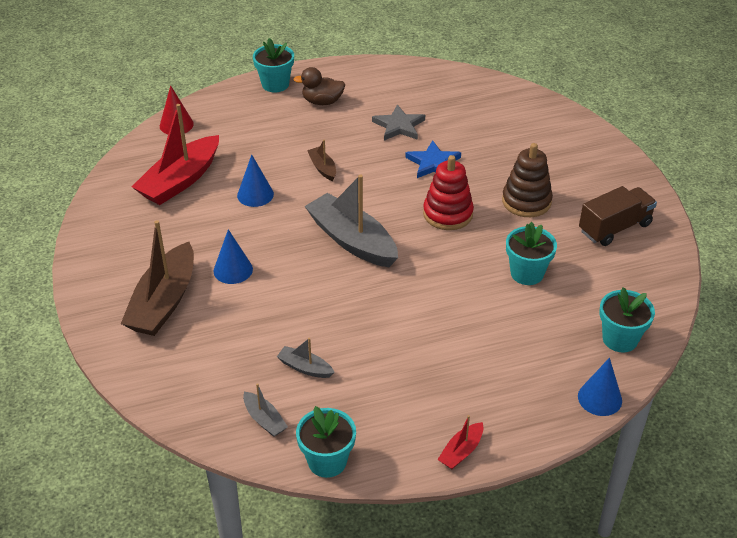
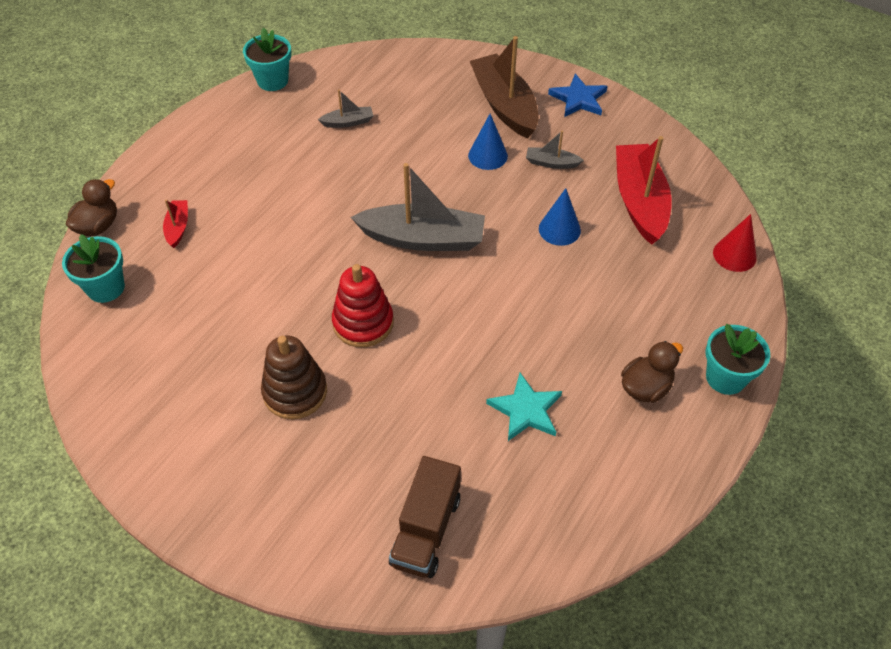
camera: 140 degrees right, 10 degrees up
grey boat [243,383,288,437] -> grey boat moved to [526,131,584,169]
brown boat [307,140,336,181] -> none
grey star [372,104,425,141] -> turquoise star [486,373,562,441]
blue star [405,140,461,178] -> blue star moved to [548,74,608,117]
red boat [437,415,483,469] -> red boat moved to [163,200,188,248]
turquoise flower pot [506,222,557,285] -> none
blue cone [578,358,622,416] -> brown duck [66,179,117,236]
brown truck [579,186,657,246] -> brown truck moved to [389,456,461,578]

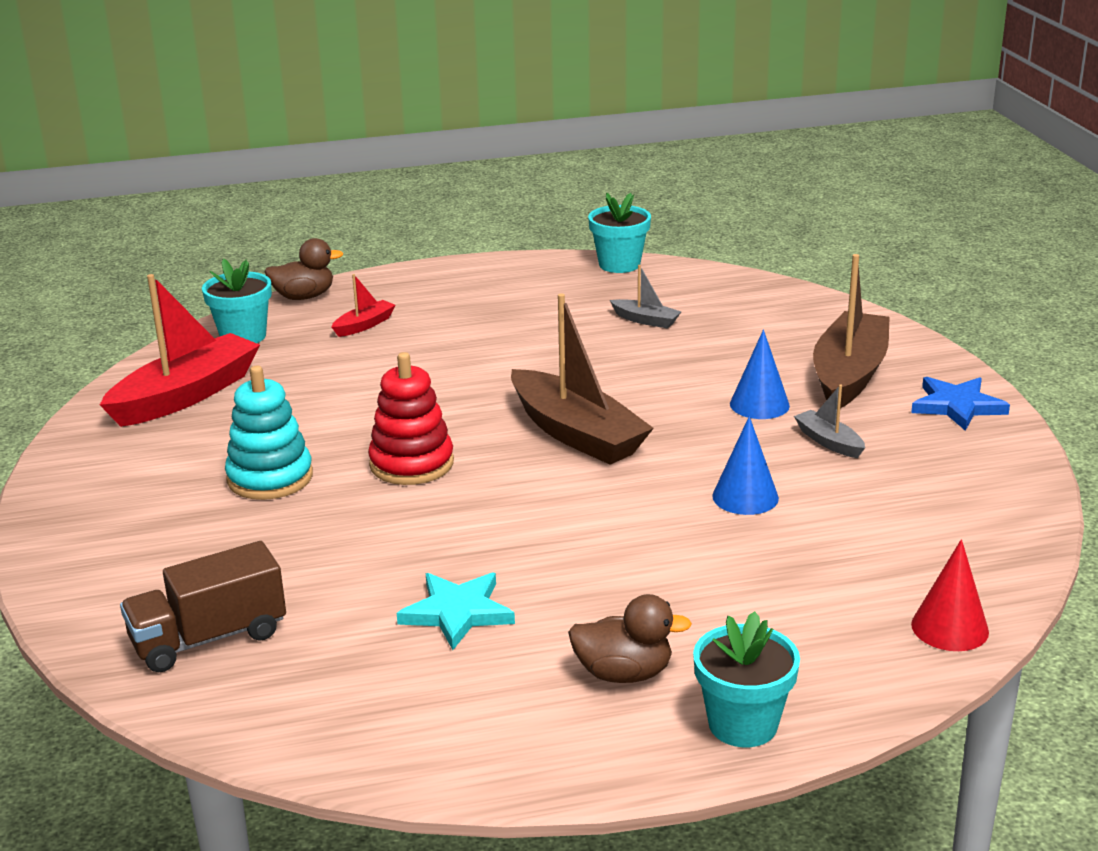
camera: 45 degrees right, 25 degrees down
brown stacking toy [261,336,327,419] -> turquoise stacking toy [225,366,313,500]
grey boat [351,163,485,251] -> brown boat [511,293,654,465]
red boat [616,136,672,245] -> red boat moved to [100,274,260,427]

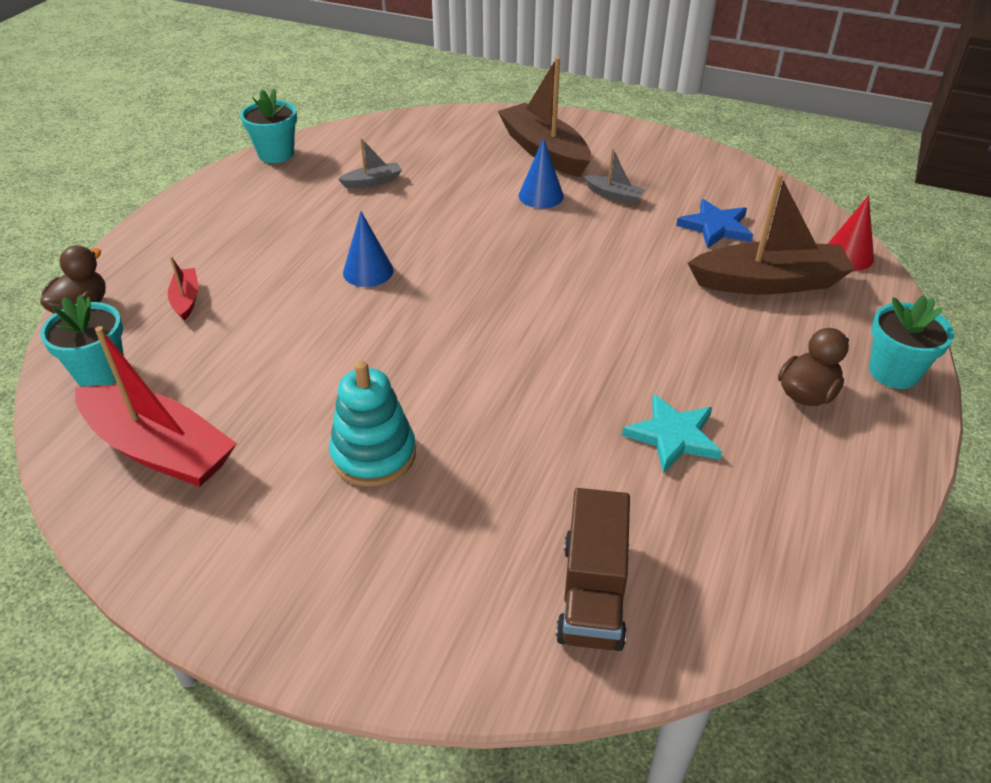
camera: 55 degrees left, 15 degrees up
red boat [100,274,260,427] -> red boat turned 135 degrees clockwise [75,326,237,487]
red stacking toy [368,352,454,485] -> none
brown boat [511,293,654,465] -> brown boat moved to [688,173,855,294]
blue cone [712,416,779,515] -> blue cone moved to [343,211,394,287]
grey boat [794,384,865,458] -> grey boat turned 150 degrees counterclockwise [584,148,646,204]
blue star [911,377,1010,431] -> blue star moved to [676,199,753,249]

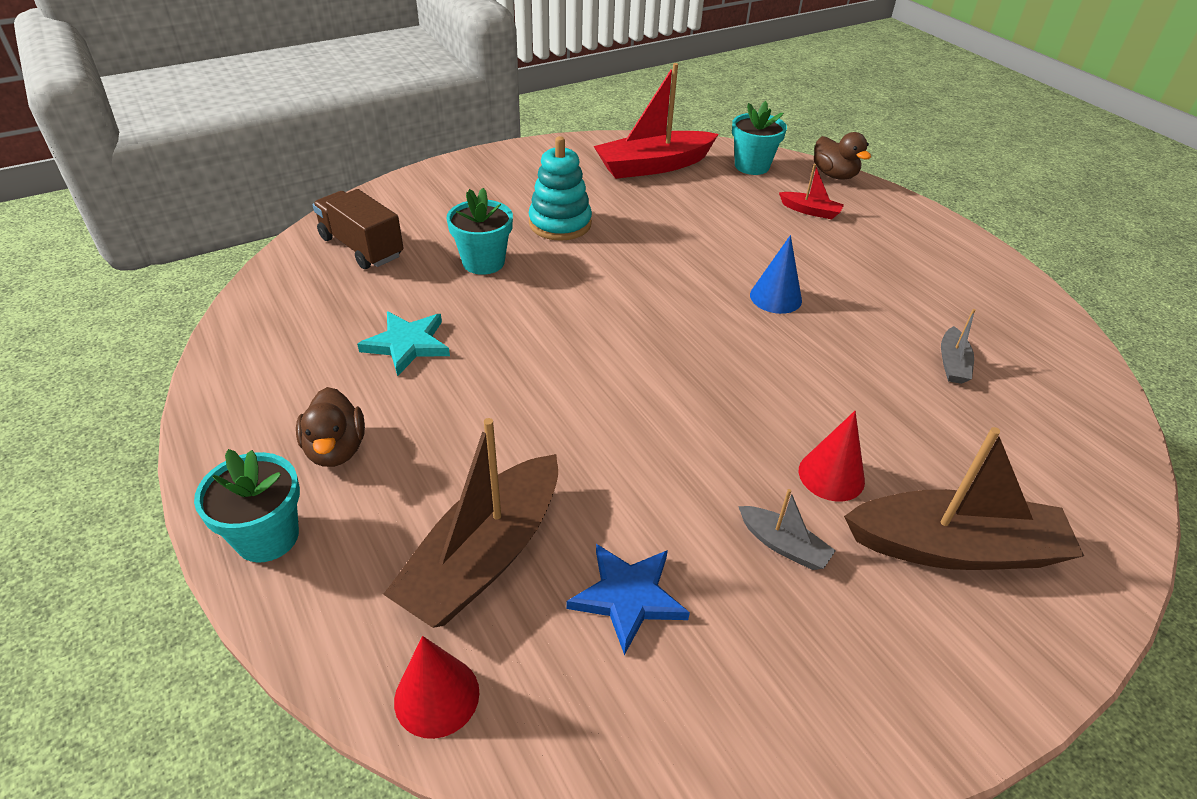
camera: 125 degrees right, 0 degrees up
turquoise flower pot [240,89,297,163] -> turquoise flower pot moved to [447,188,513,275]
blue cone [519,138,564,208] -> red cone [799,411,865,501]
grey boat [584,148,646,204] -> grey boat turned 120 degrees counterclockwise [738,489,836,570]

